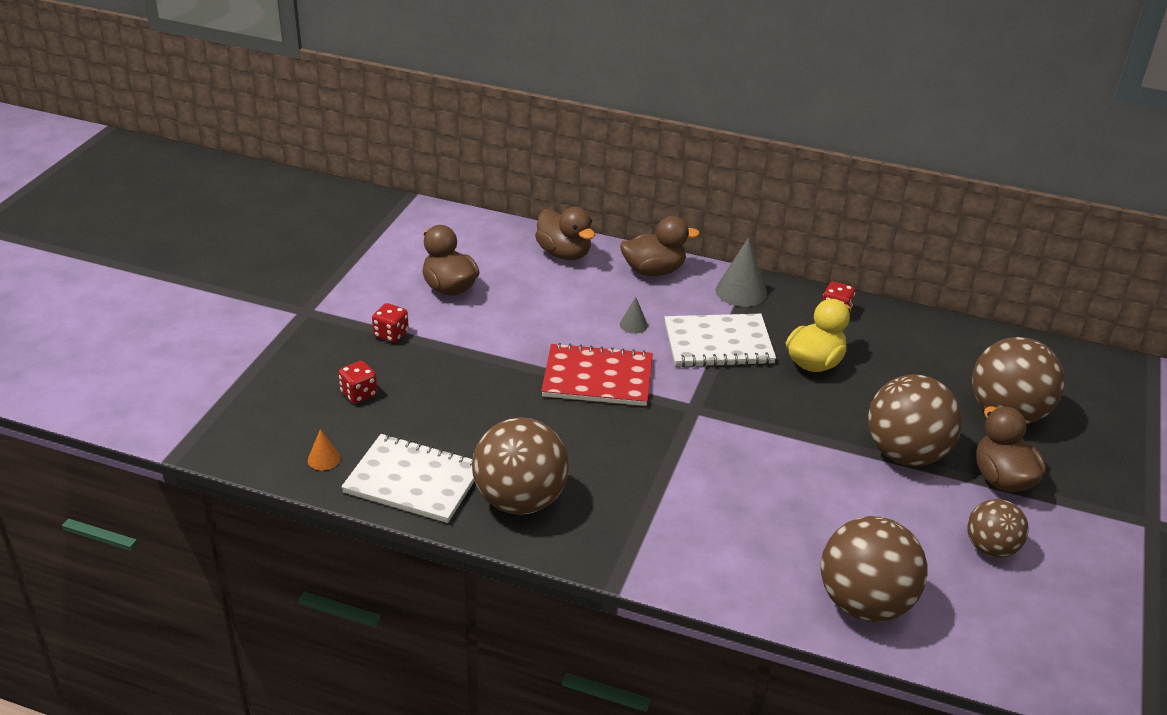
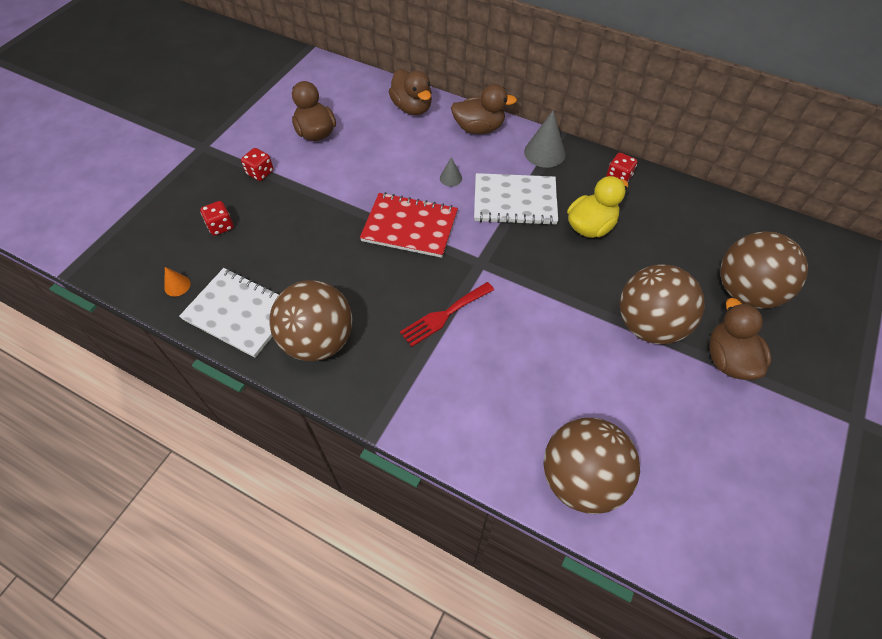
camera: 10 degrees right, 20 degrees up
brown ball [967,499,1029,558] -> none
none -> red fork [400,282,494,347]

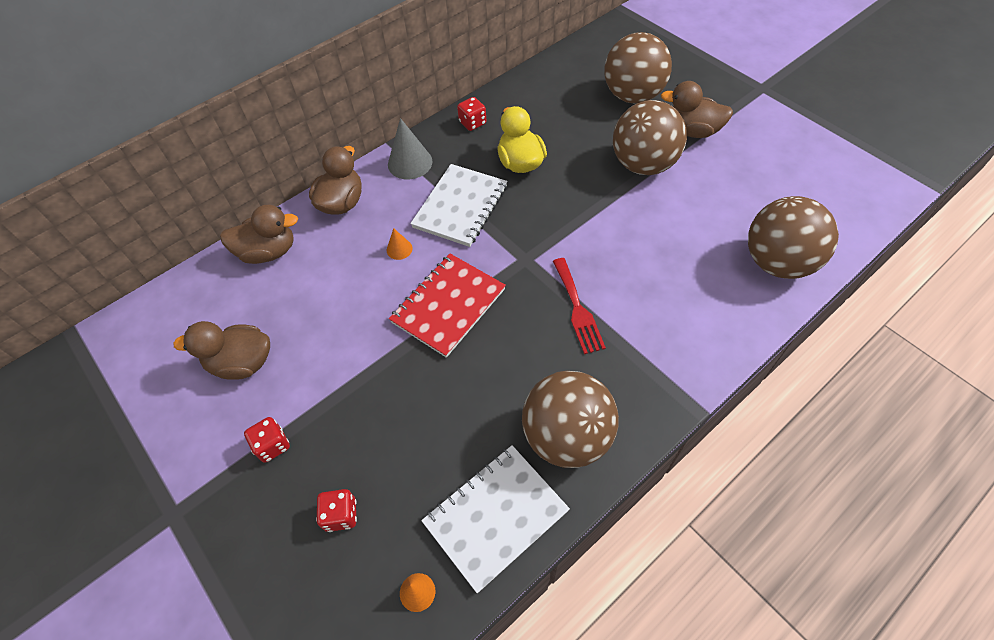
camera: 65 degrees left, 0 degrees up
grey cone [440,157,462,187] -> orange cone [387,228,413,260]

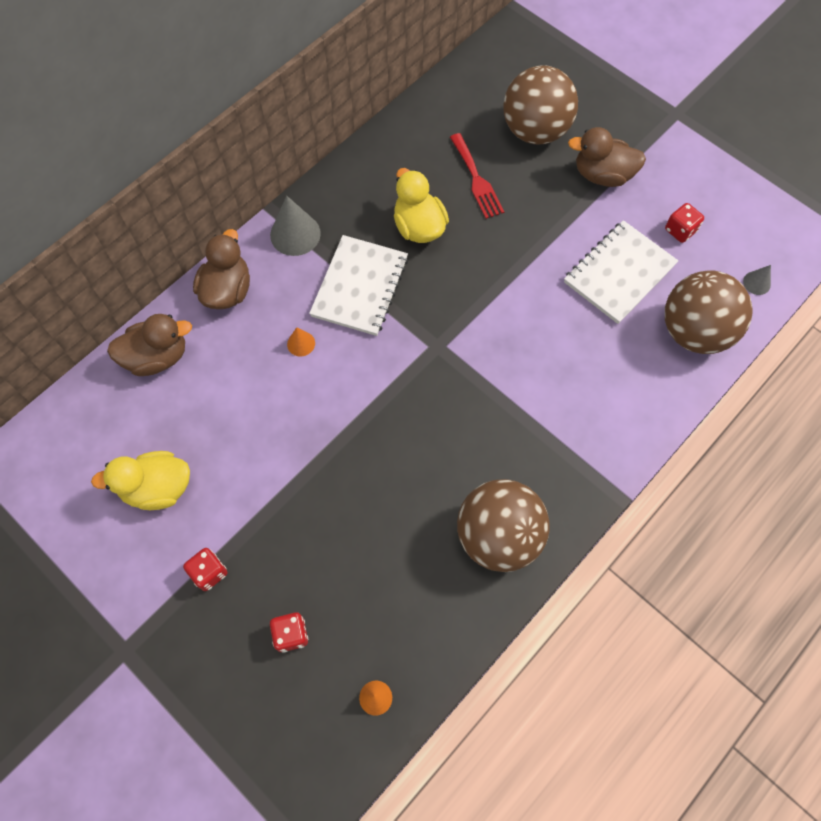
camera: 10 degrees left, 10 degrees up
brown duck [173,321,270,380] -> yellow duck [91,451,190,510]
red notebook [389,254,506,358] -> none
white notebook [421,445,570,593] -> white notebook moved to [564,220,678,324]
red dice [457,97,487,131] -> red dice moved to [665,203,704,243]
red fork [553,258,606,354] -> red fork moved to [450,133,504,219]
brown ball [613,100,687,175] -> none
none -> grey cone [743,265,771,295]

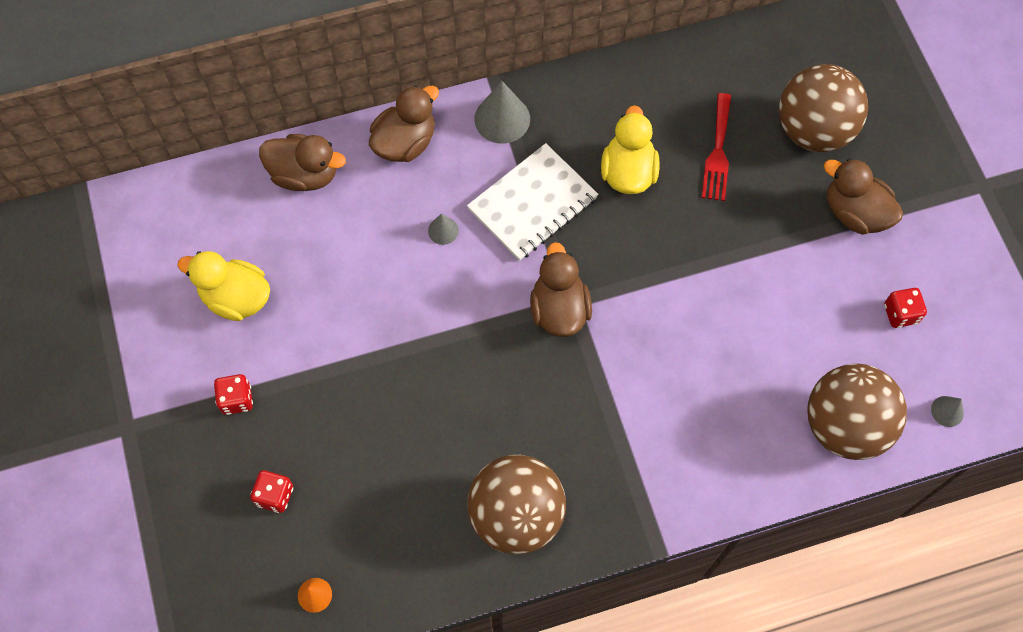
camera: 30 degrees right, 0 degrees up
orange cone [287,327,315,356] -> grey cone [428,214,459,245]
white notebook [564,220,678,324] -> none
none -> brown duck [530,242,592,337]

